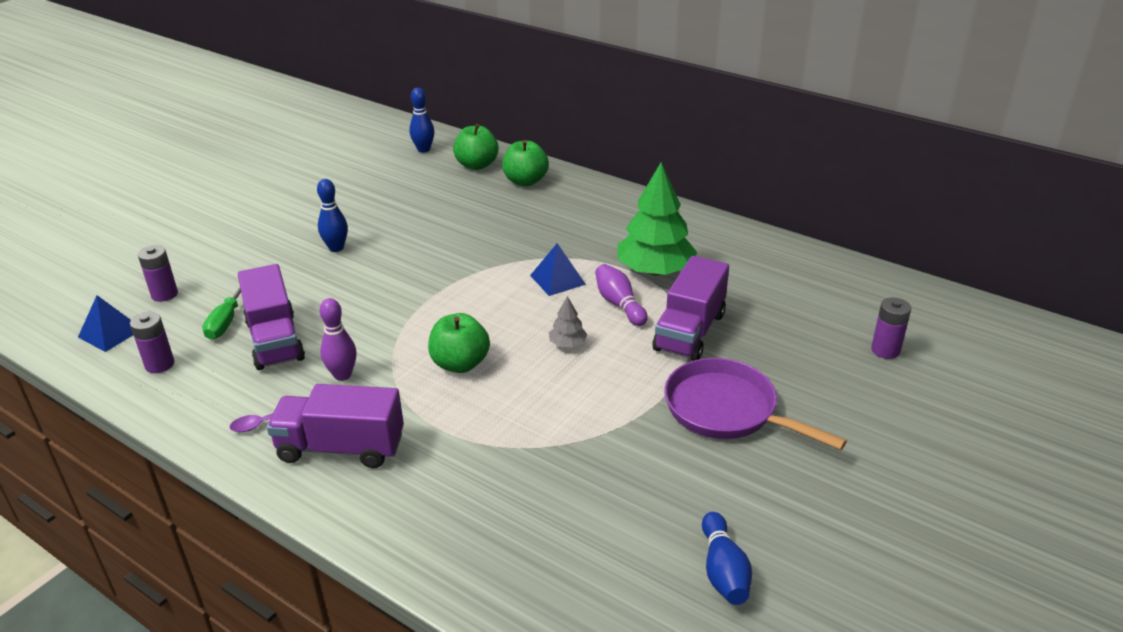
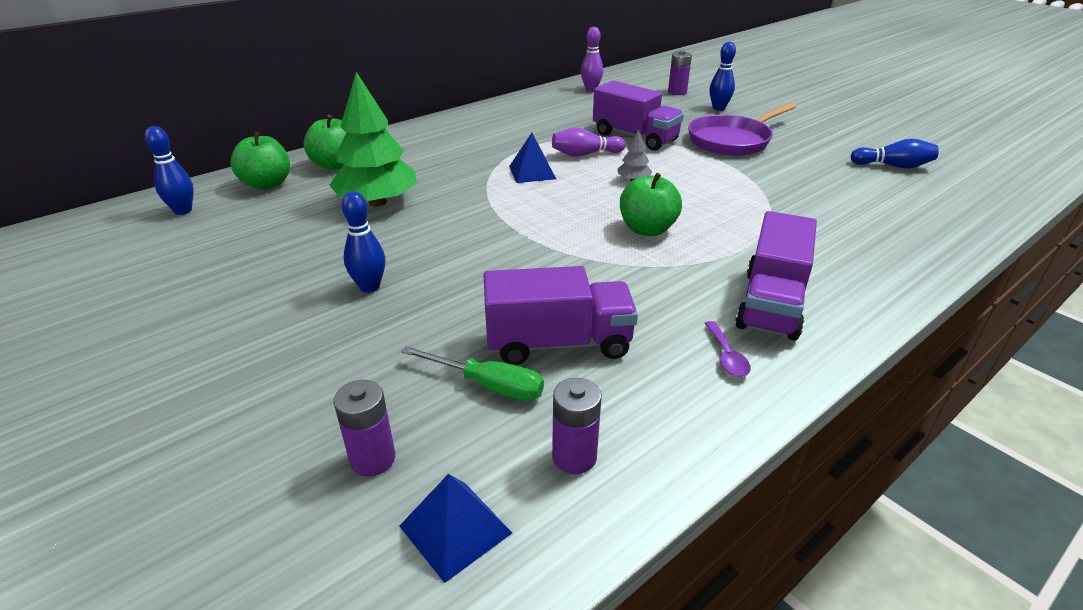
camera: 75 degrees left, 0 degrees up
purple bowling pin [319,298,357,381] -> purple bowling pin moved to [581,27,603,92]
green tree [617,162,697,275] -> green tree moved to [329,72,417,207]
none -> blue bowling pin [710,42,736,111]

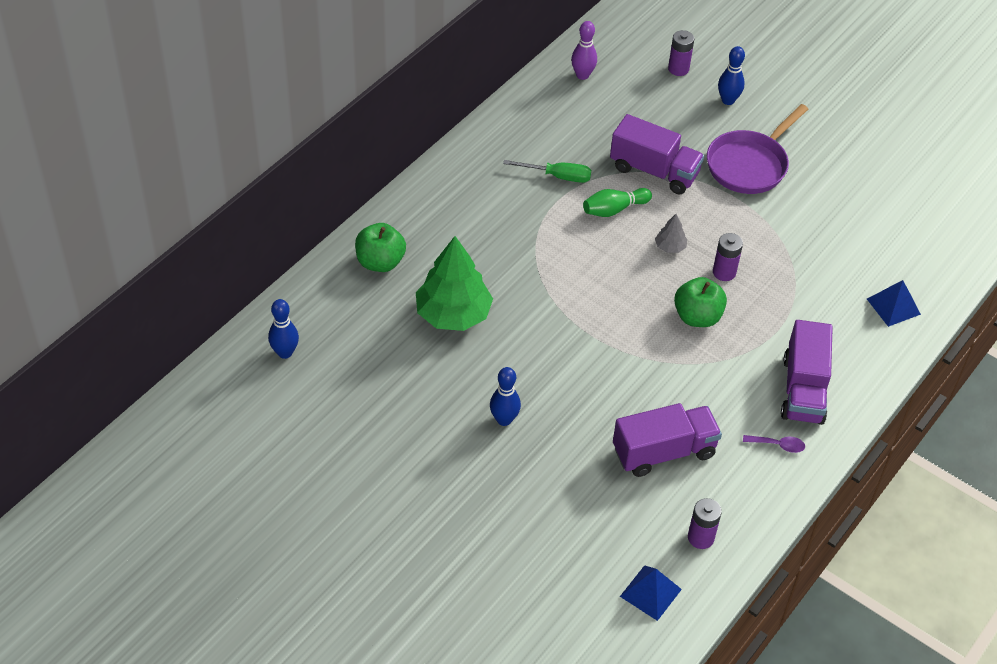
camera: 15 degrees left, 15 degrees up
green apple [230,132,290,190] -> none
purple battery [334,380,395,476] -> purple battery moved to [713,233,743,281]
green screwdriver [401,346,544,401] -> green screwdriver moved to [503,160,591,183]
blue pyramid [509,133,556,183] -> blue pyramid moved to [867,280,921,327]
purple bowling pin [552,127,626,157] -> green bowling pin [583,188,652,217]
purple spoon [704,321,751,377] -> purple spoon turned 60 degrees counterclockwise [743,435,805,453]
blue bowling pin [851,138,939,169] -> none

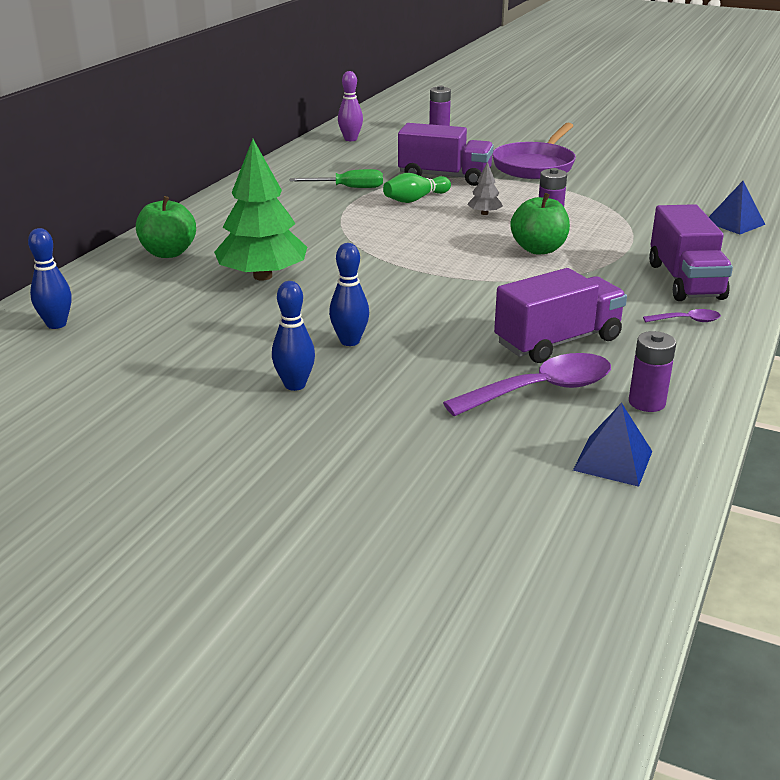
camera: 10 degrees left, 20 degrees down
blue bowling pin [718,46,745,105] -> blue bowling pin moved to [272,281,315,391]
none -> purple spoon [443,353,611,416]

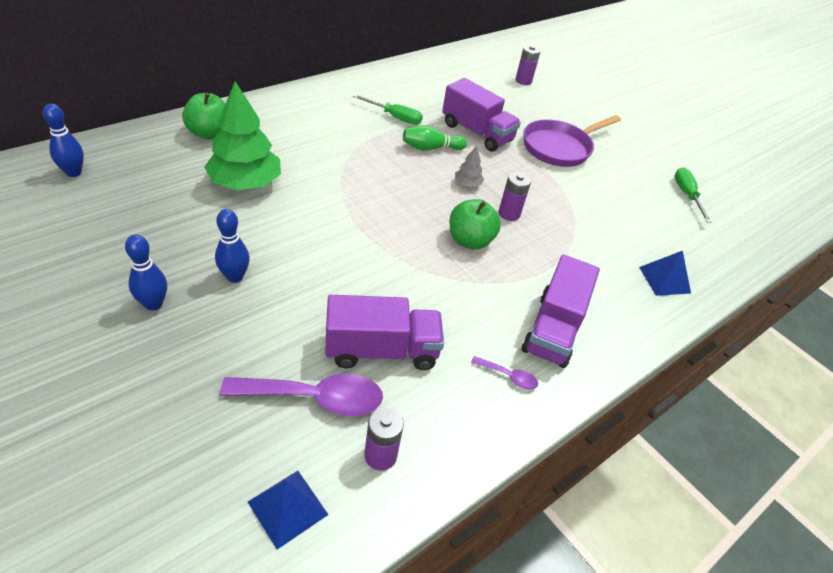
camera: 20 degrees right, 15 degrees up
purple bowling pin [338,71,363,141] -> none
none -> green screwdriver [674,168,712,223]

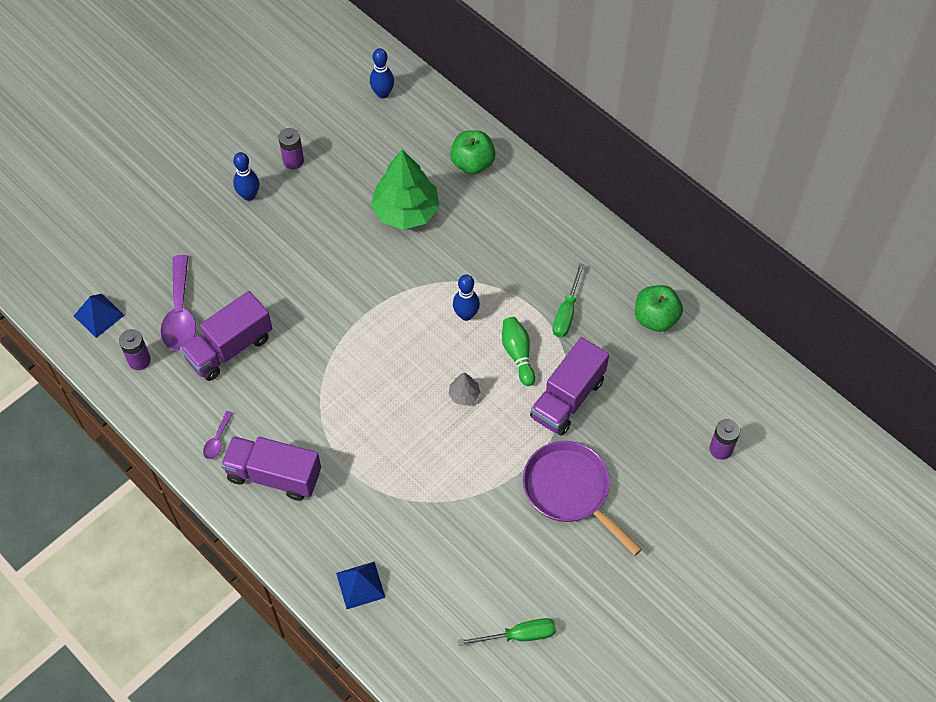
camera: 90 degrees right, 15 degrees up
blue bowling pin [215,209,250,283] -> blue bowling pin moved to [453,274,480,321]
purple truck [325,295,444,370] -> purple truck turned 60 degrees clockwise [180,291,272,381]
green apple [449,199,501,250] -> green apple moved to [635,285,683,332]
purple battery [499,172,531,221] -> purple battery moved to [279,128,304,169]

